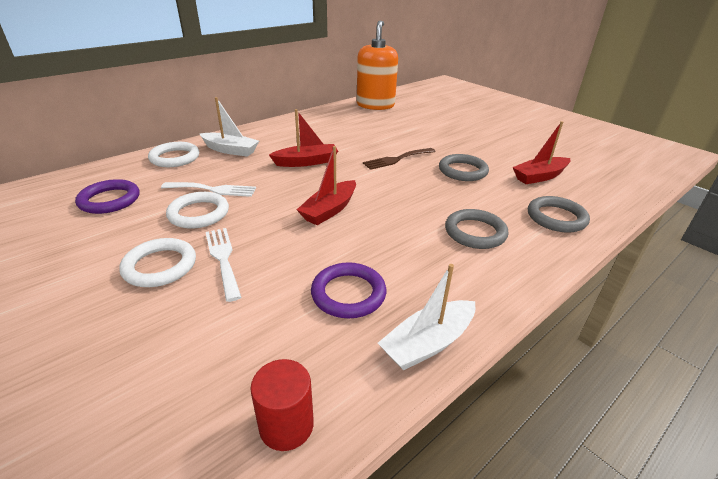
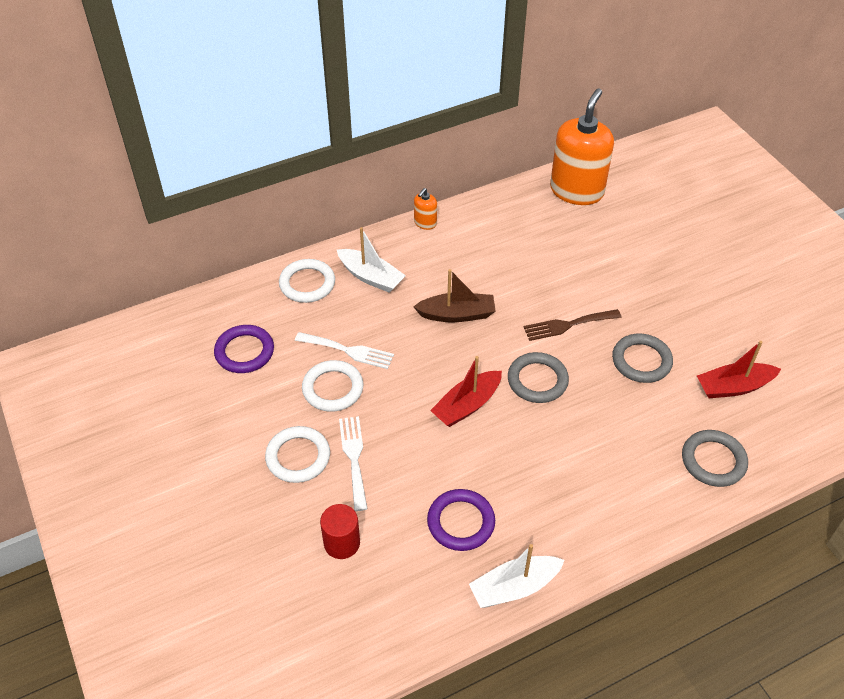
camera: 15 degrees right, 15 degrees up
red cylinder [250,359,314,451] -> red cylinder moved to [320,504,360,559]
red boat [269,109,338,167] -> brown boat [413,269,496,322]
grey ring [445,209,509,249] -> grey ring moved to [508,352,569,403]
none -> orange soap dispenser [414,188,437,230]

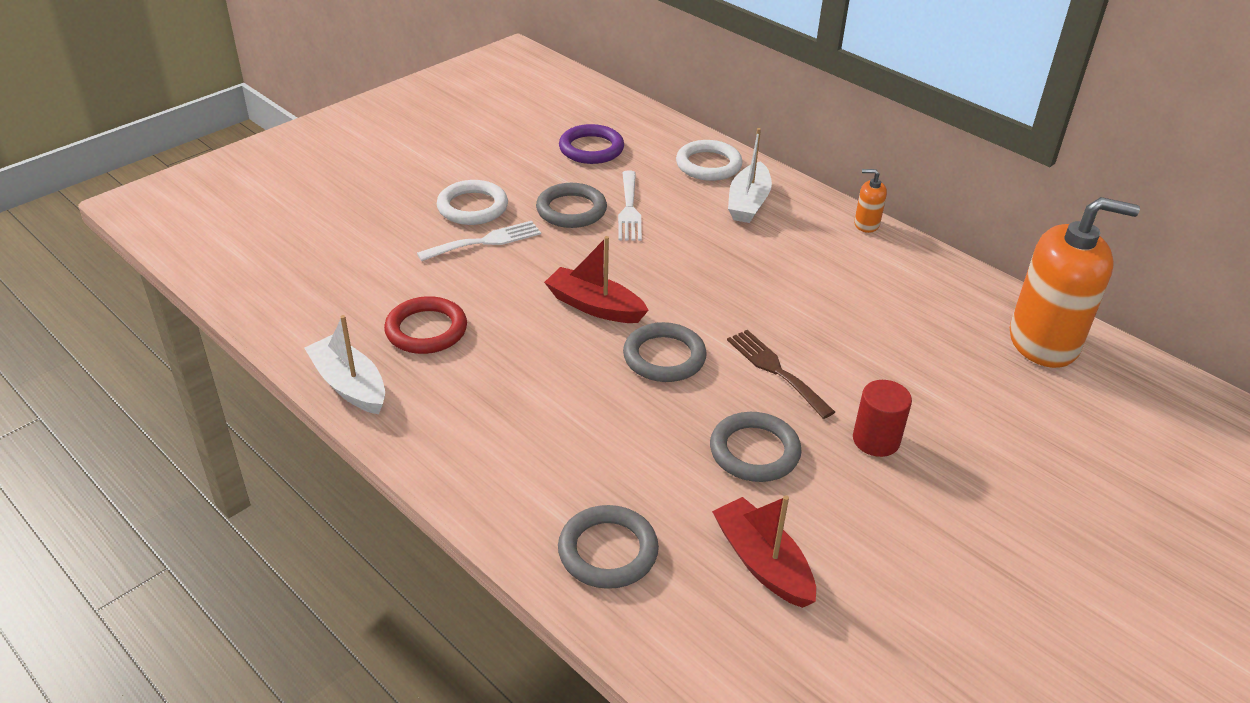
camera: 70 degrees right, 10 degrees down
white ring [302,360,363,412] -> grey ring [536,183,607,228]
red cylinder [320,504,360,559] -> red cylinder moved to [853,380,912,457]
brown boat [413,269,496,322] -> none
purple ring [427,489,495,551] -> red ring [384,296,467,354]

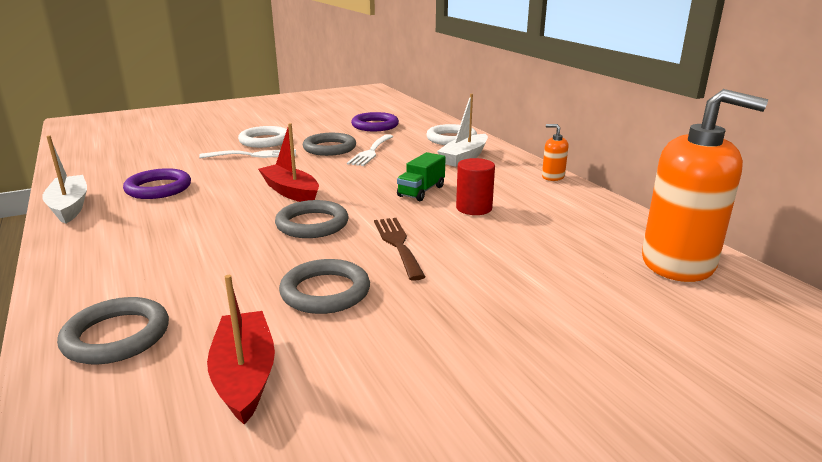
camera: 20 degrees right, 15 degrees down
red ring [384,296,467,354] -> purple ring [123,168,191,199]
red cylinder [853,380,912,457] -> red cylinder moved to [456,158,495,215]
none -> green truck [397,152,445,201]

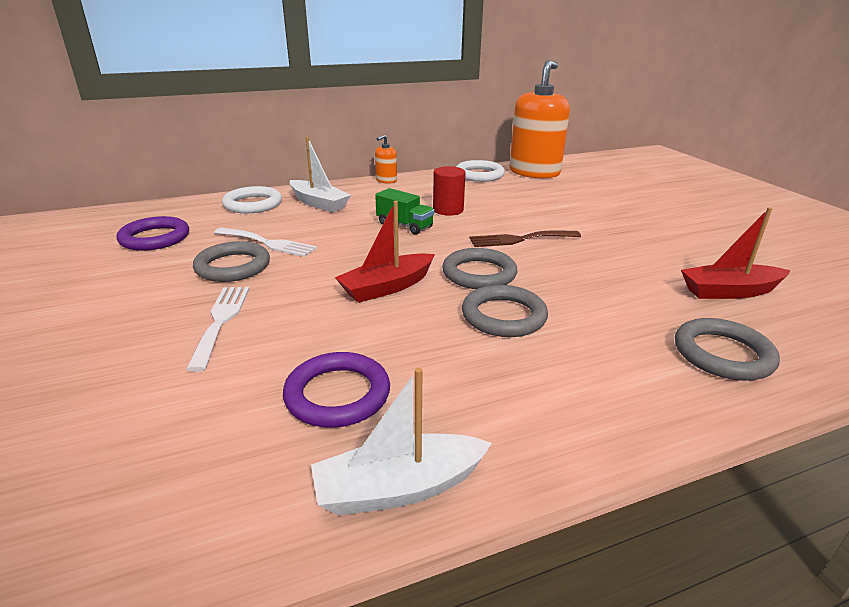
camera: 85 degrees left, 5 degrees up
white ring [238,126,287,148] -> white ring moved to [456,160,505,182]
grey ring [279,259,370,314] -> grey ring moved to [462,285,548,337]

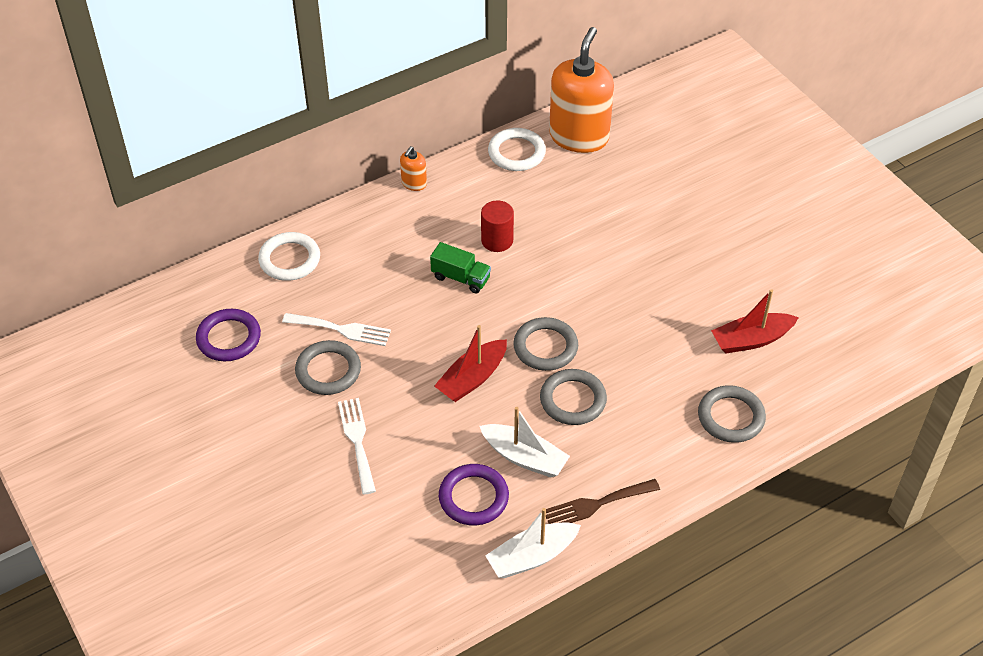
camera: 10 degrees left, 20 degrees up
white boat [290,137,351,212] -> white boat moved to [480,407,570,478]
brown fork [469,231,581,247] -> brown fork moved to [546,479,660,524]

